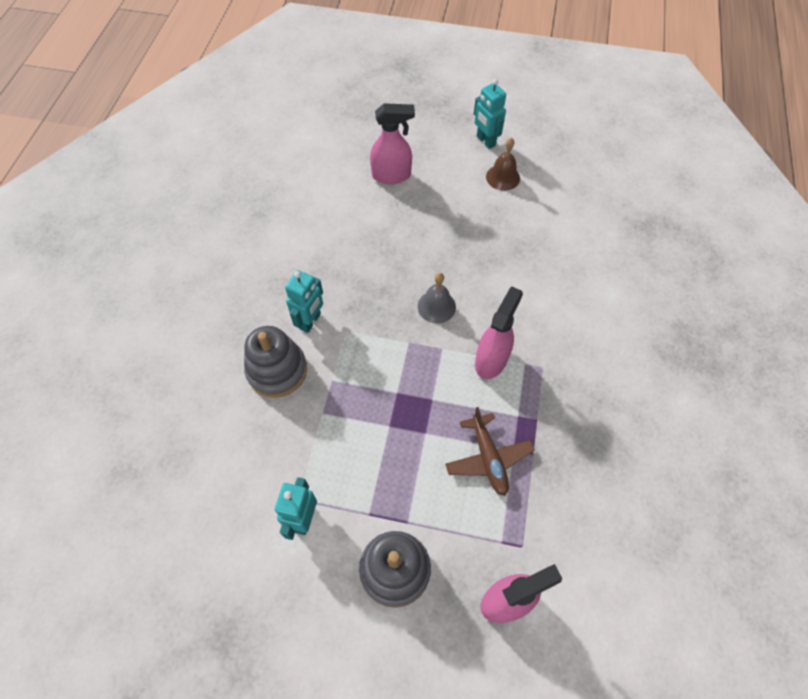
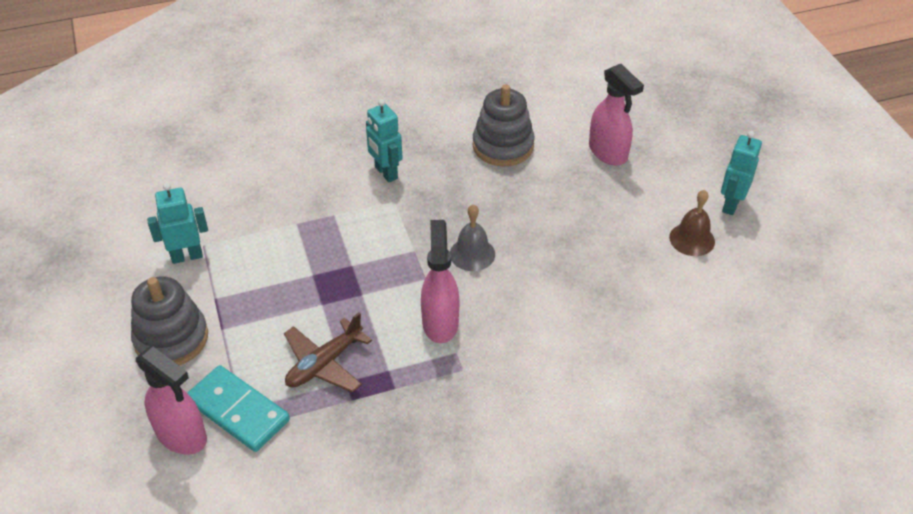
camera: 60 degrees right, 15 degrees down
grey stacking toy [244,326,307,398] -> grey stacking toy moved to [473,84,535,166]
turquoise robot [285,270,323,333] -> turquoise robot turned 60 degrees clockwise [366,99,403,182]
pink spray bottle [475,286,523,379] -> pink spray bottle turned 90 degrees counterclockwise [421,220,460,343]
none -> turquoise domino [187,365,290,452]

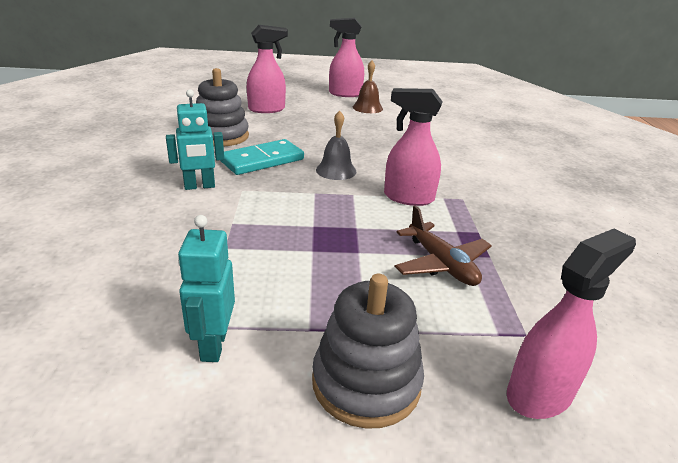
camera: 75 degrees left, 15 degrees down
turquoise domino [187,365,290,452] -> turquoise domino moved to [220,139,304,175]
turquoise robot [721,131,762,215] -> pink spray bottle [329,18,364,97]

